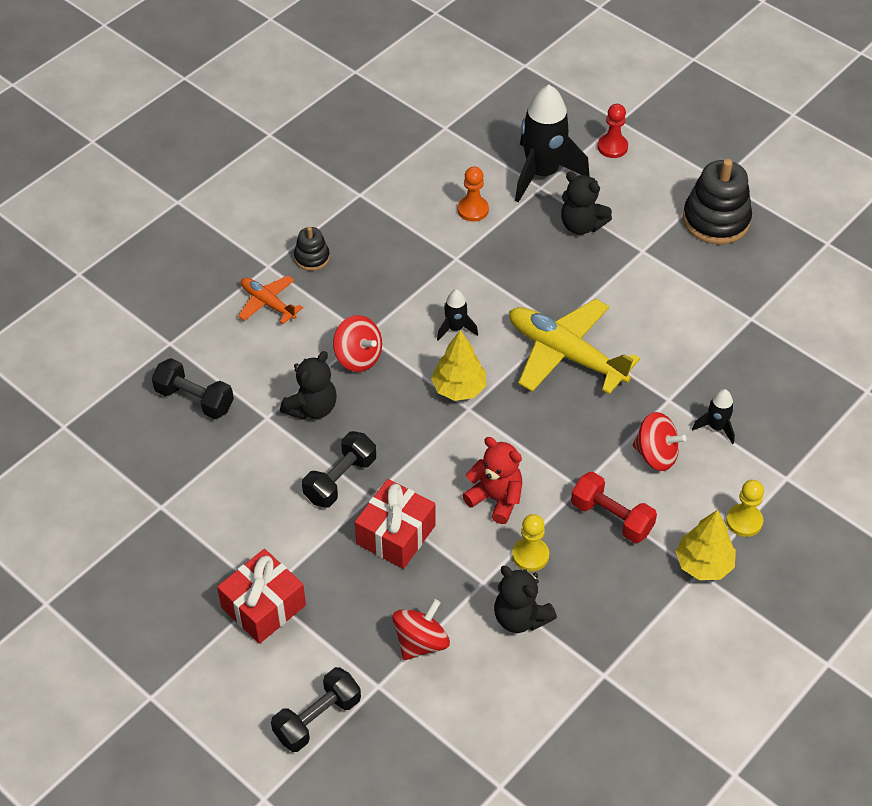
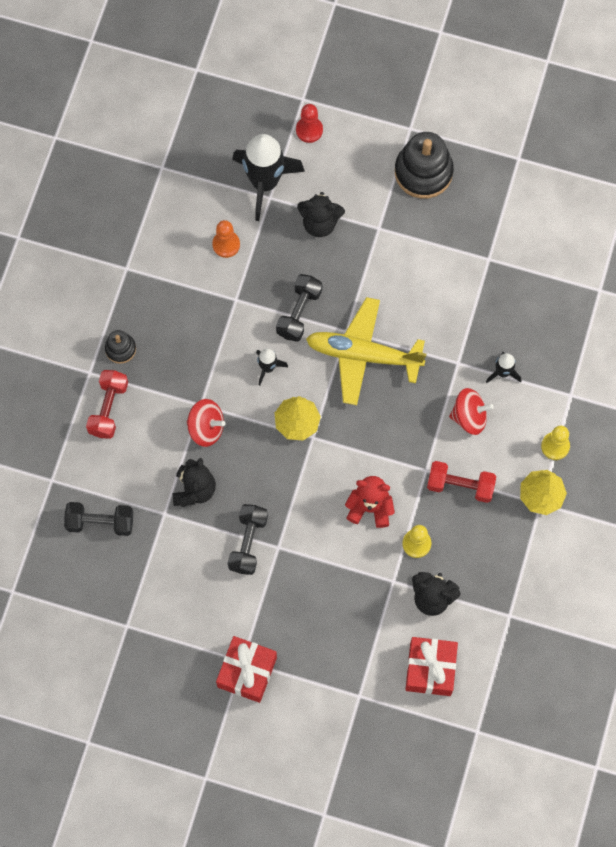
camera: 25 degrees left, 20 degrees up
orange plane [238,276,303,324] -> red dumbbell [86,370,128,439]
black dumbbell [271,667,361,752] -> black dumbbell moved to [276,274,322,342]
red gift [355,479,436,569] -> red gift moved to [405,637,458,696]
red spinning top [393,599,450,660] -> none

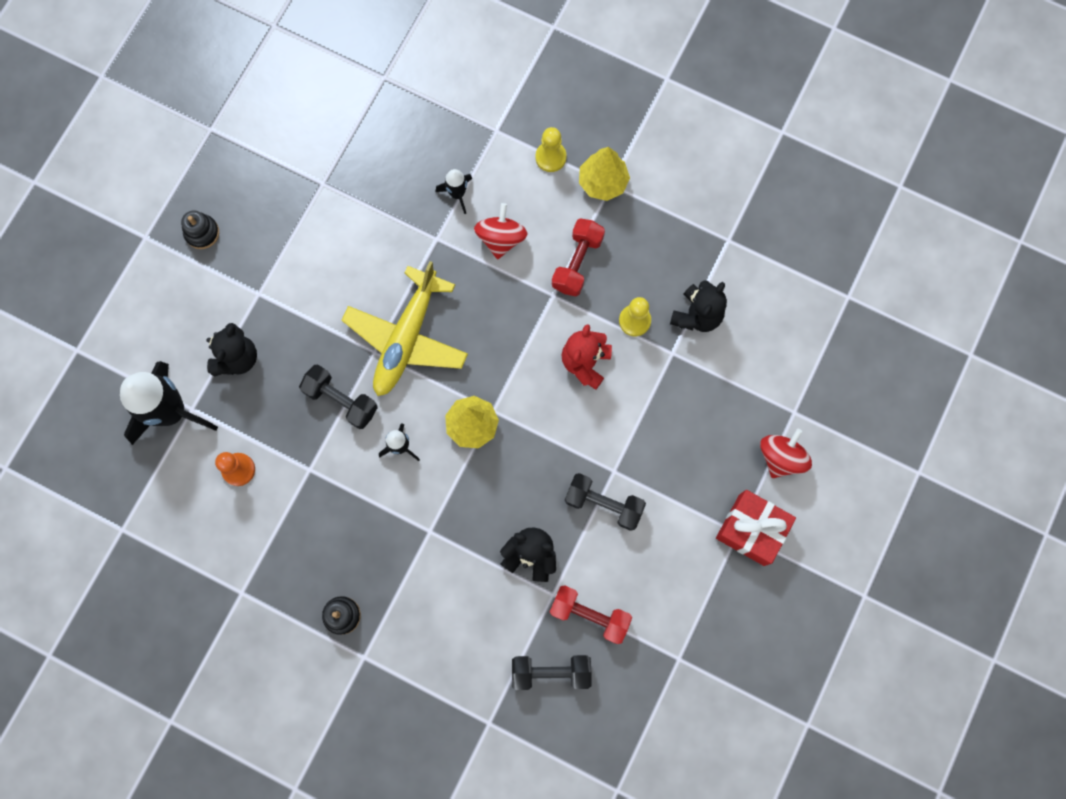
camera: 80 degrees left, 5 degrees up
black dumbbell [64,502,133,536] -> black dumbbell turned 75 degrees clockwise [512,655,591,690]
red dumbbell [86,370,128,439] -> red dumbbell moved to [550,585,632,644]
red spinning top [187,399,226,447] -> red spinning top moved to [760,429,812,478]
red pawn [296,104,323,143] -> none
black stacking toy [395,132,454,199] -> black stacking toy [181,211,219,249], size x0.52
red gift [405,637,458,696] -> none

